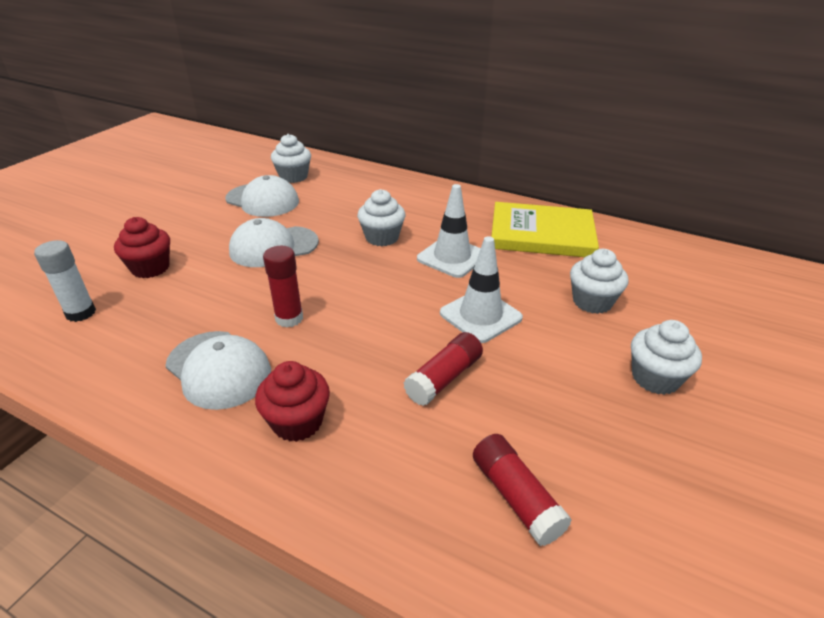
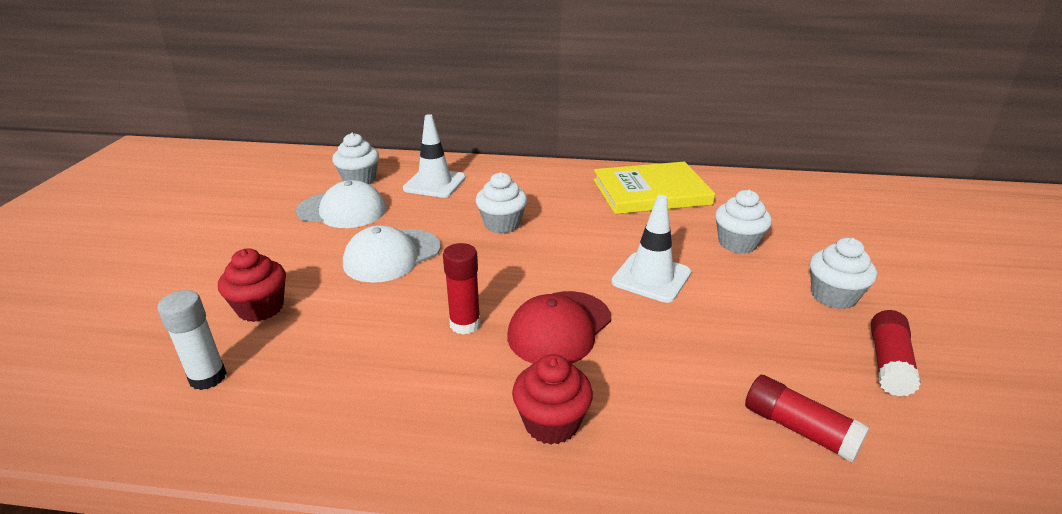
camera: 20 degrees left, 5 degrees down
white cap [165,331,271,410] -> none
red glue stick [404,332,483,406] -> red glue stick moved to [871,310,921,397]
white traffic cone [417,184,481,278] -> white traffic cone moved to [403,114,466,198]
none -> red cap [507,291,611,364]

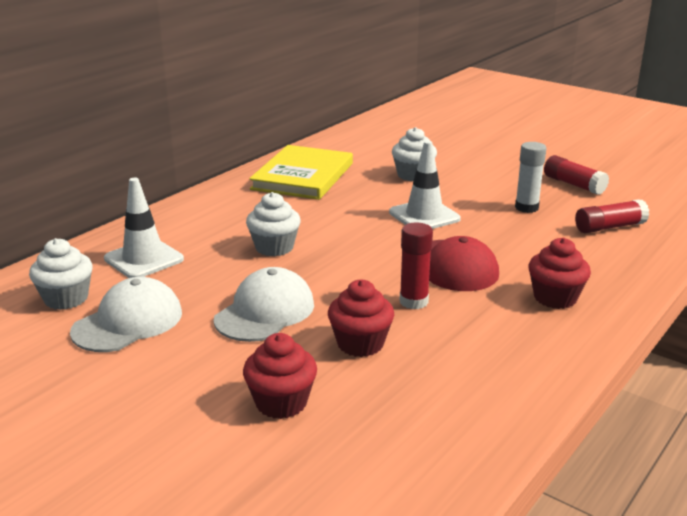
camera: 60 degrees left, 5 degrees down
white glue stick [157,290,227,390] -> white glue stick moved to [515,142,546,213]
white cap [343,225,441,283] -> white cap turned 135 degrees counterclockwise [214,267,314,342]
white cupcake [810,238,877,309] -> none
none -> red cupcake [328,280,394,357]

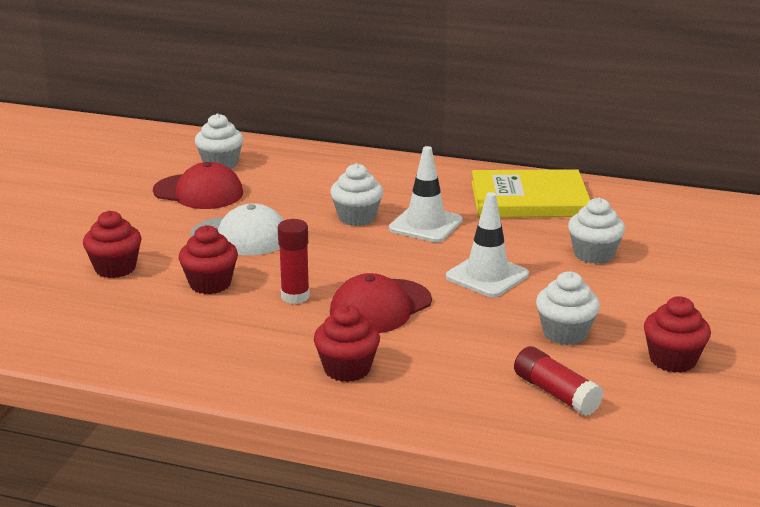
camera: 70 degrees right, 0 degrees up
white cap [70,277,182,352] -> red cap [153,162,243,209]
white traffic cone [104,178,184,278] -> white traffic cone moved to [389,146,463,242]
white glue stick [515,142,546,213] -> white cupcake [536,271,600,345]
red glue stick [544,155,609,195] -> red cupcake [644,296,711,373]

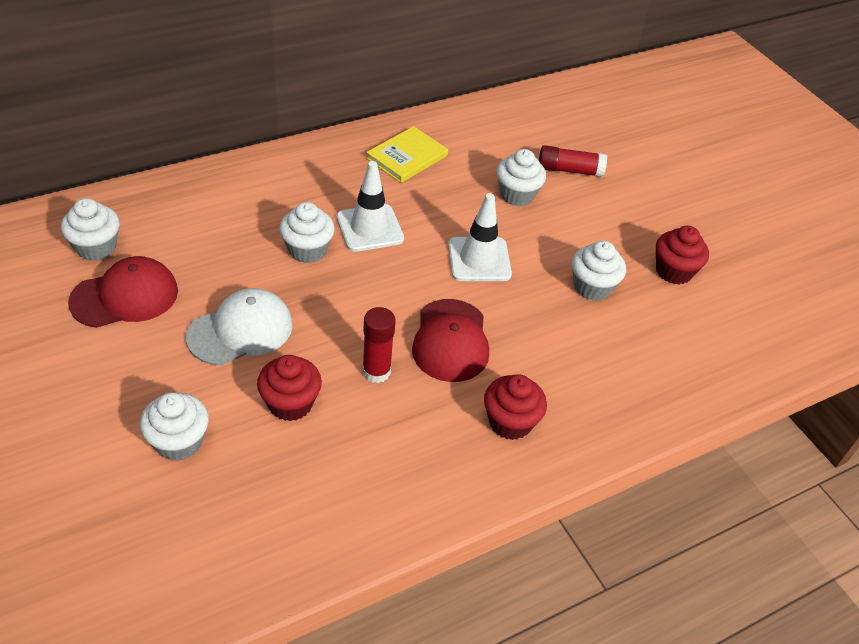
camera: 50 degrees left, 20 degrees up
red cupcake [83,211,142,278] -> white cupcake [140,392,209,461]
yellow book [471,169,590,218] -> yellow book [366,126,448,183], size x0.65
red glue stick [514,346,604,416] -> red glue stick moved to [539,145,607,177]

